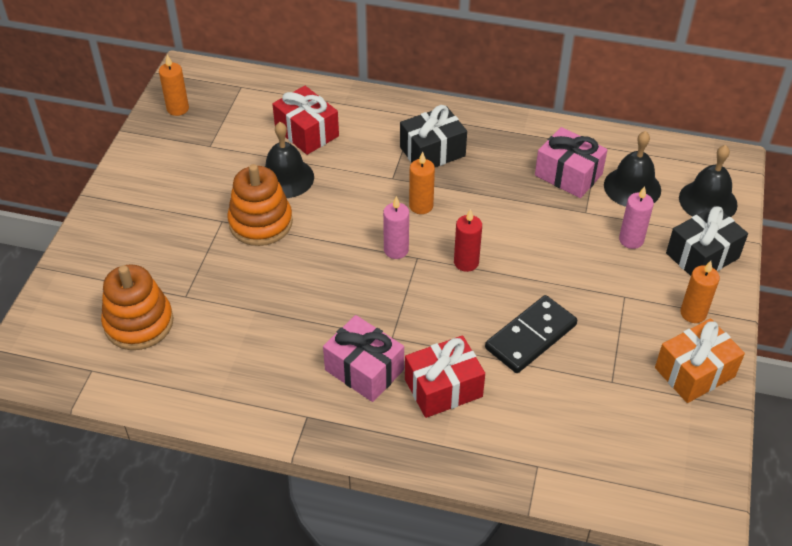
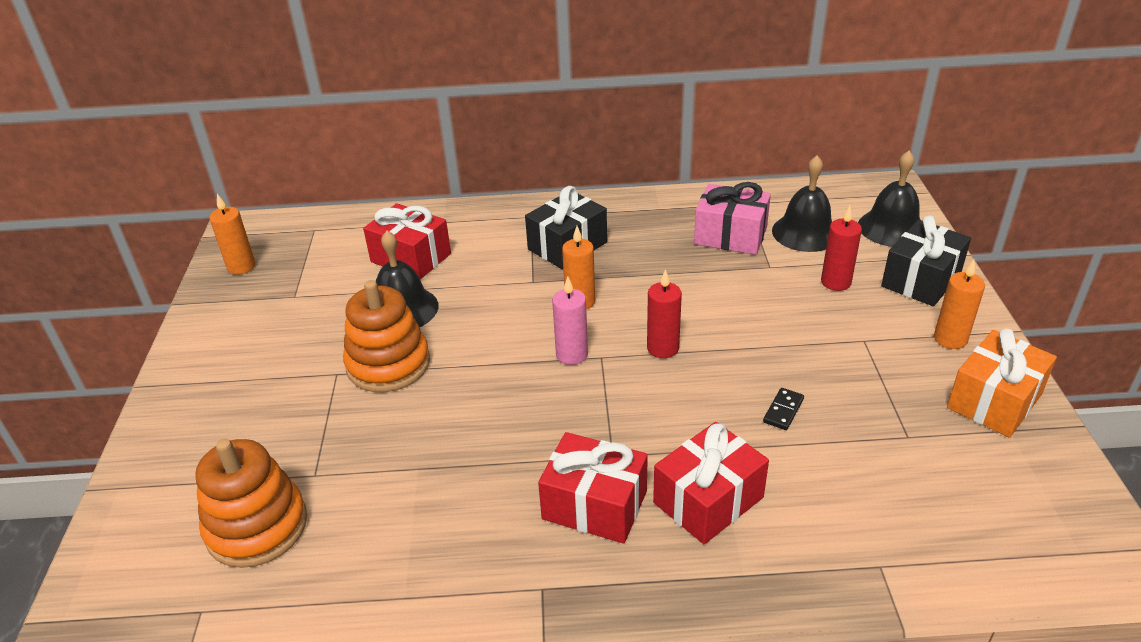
camera: 15 degrees left, 10 degrees down
pink gift [323,315,404,402] -> red gift [538,432,648,544]
black domino [485,295,577,373] -> black domino [763,388,804,430], size x0.43
pink candle [619,186,654,249] -> red candle [821,205,862,291]

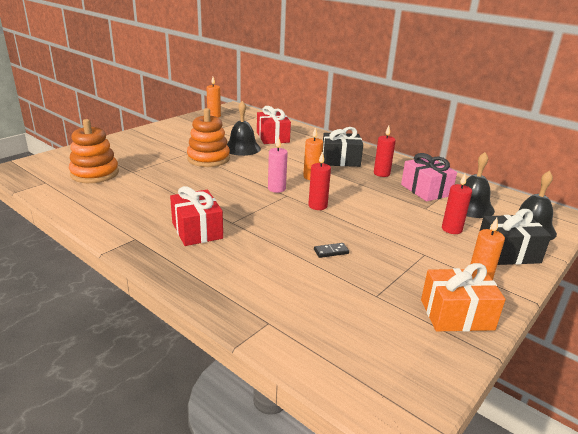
camera: 40 degrees right, 10 degrees down
red gift [653,422,769,544] -> none
none -> red candle [374,126,396,177]

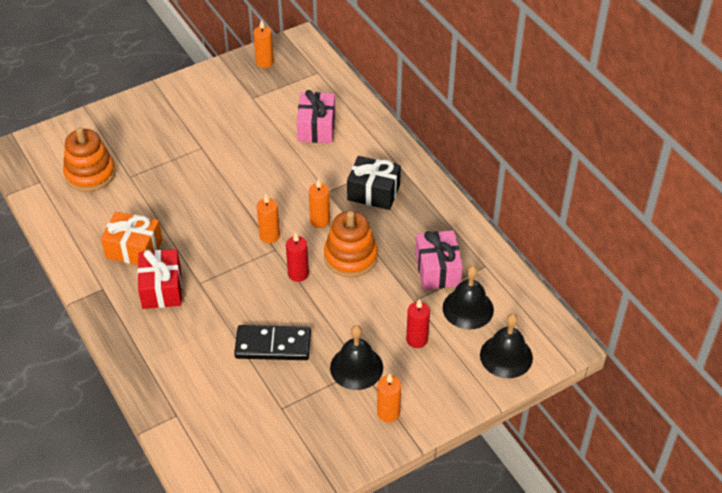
camera: 20 degrees right, 20 degrees up
orange stacking toy [187,108,230,167] -> orange stacking toy moved to [324,211,378,277]
black bell [227,101,261,156] -> black bell moved to [330,325,383,390]
red gift [257,106,291,144] -> pink gift [297,90,335,143]
pink candle [268,137,288,193] -> orange candle [257,194,280,243]
black domino [314,243,349,258] -> black domino [234,325,311,360], size x2.31
red candle [374,126,396,177] -> none
orange gift [421,263,506,331] -> orange gift moved to [101,212,163,265]
black gift [479,209,551,265] -> none

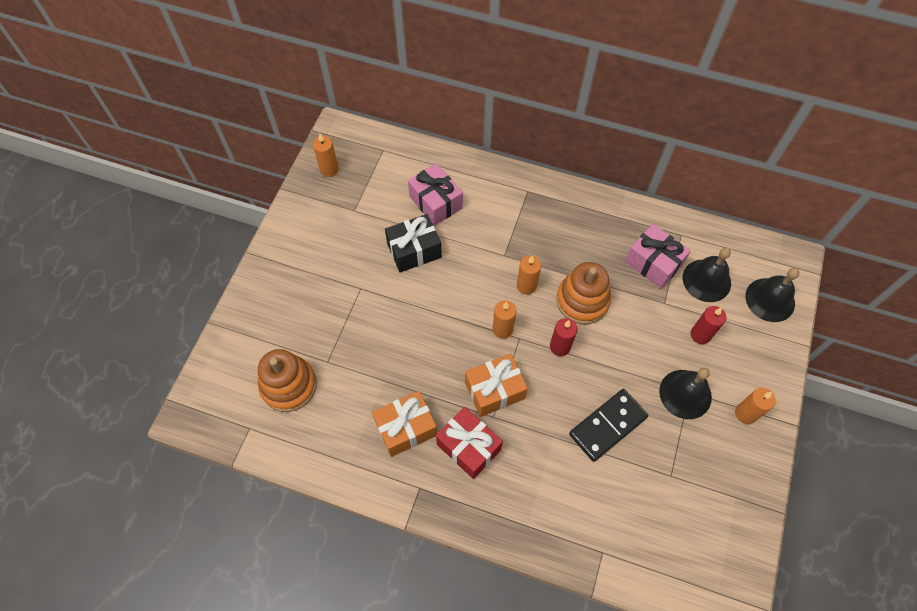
camera: 40 degrees left, 15 degrees up
black gift [347,156,401,210] -> black gift moved to [385,214,442,273]
none -> orange gift [465,354,528,417]

